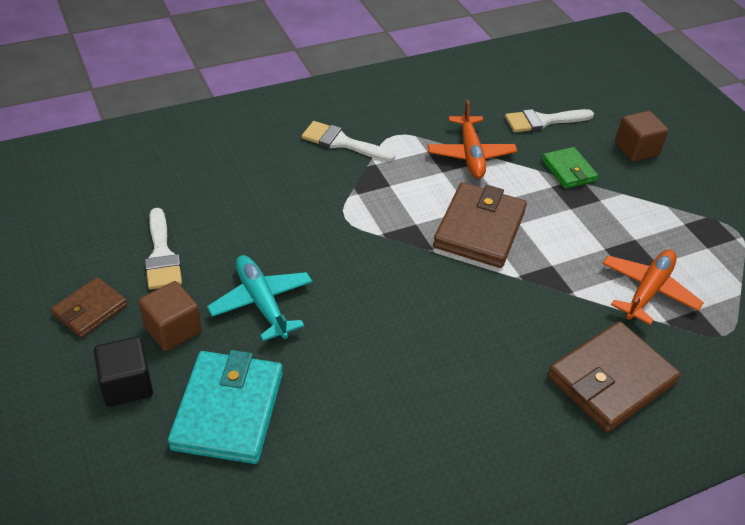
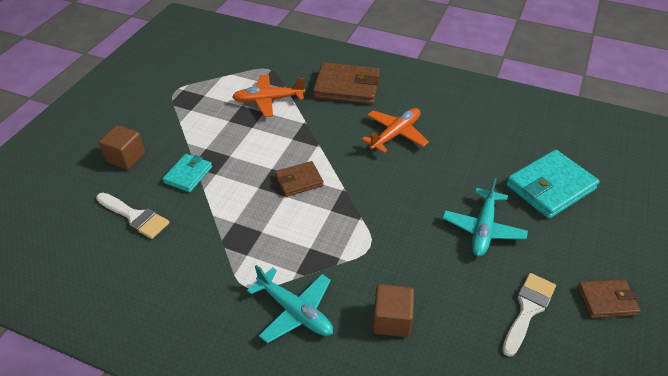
camera: 130 degrees left, 0 degrees up
black cube [94,337,153,407] -> none
brown cube [139,281,202,351] -> brown cube moved to [373,284,414,337]
white brush [302,121,395,162] -> turquoise plane [247,265,333,343]
orange plane [427,100,517,179] -> orange plane moved to [362,108,429,153]
brown wallet [433,182,527,268] -> brown wallet [275,161,324,197], size x0.57
green wallet [542,147,598,189] -> turquoise wallet [163,154,212,192]

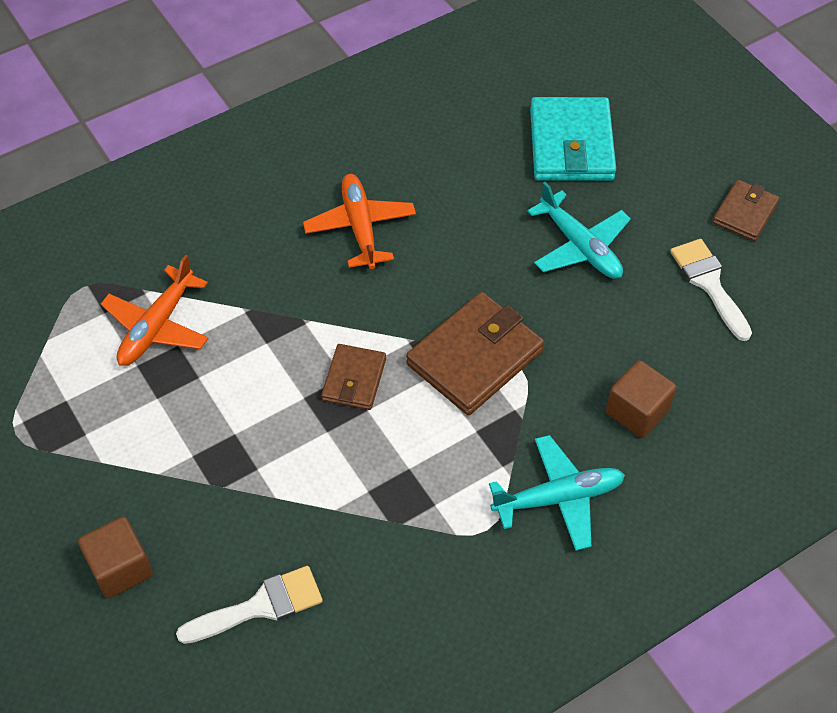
camera: 55 degrees left, 10 degrees up
turquoise wallet [163,154,212,192] -> none
brown wallet [313,62,380,104] -> brown wallet moved to [406,292,544,415]

